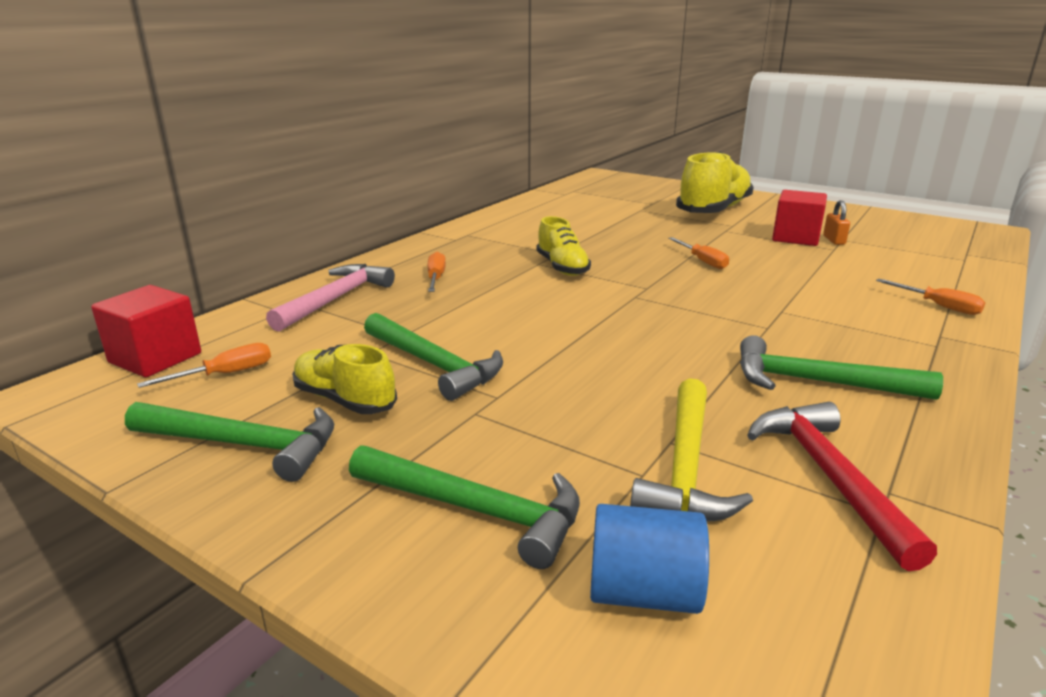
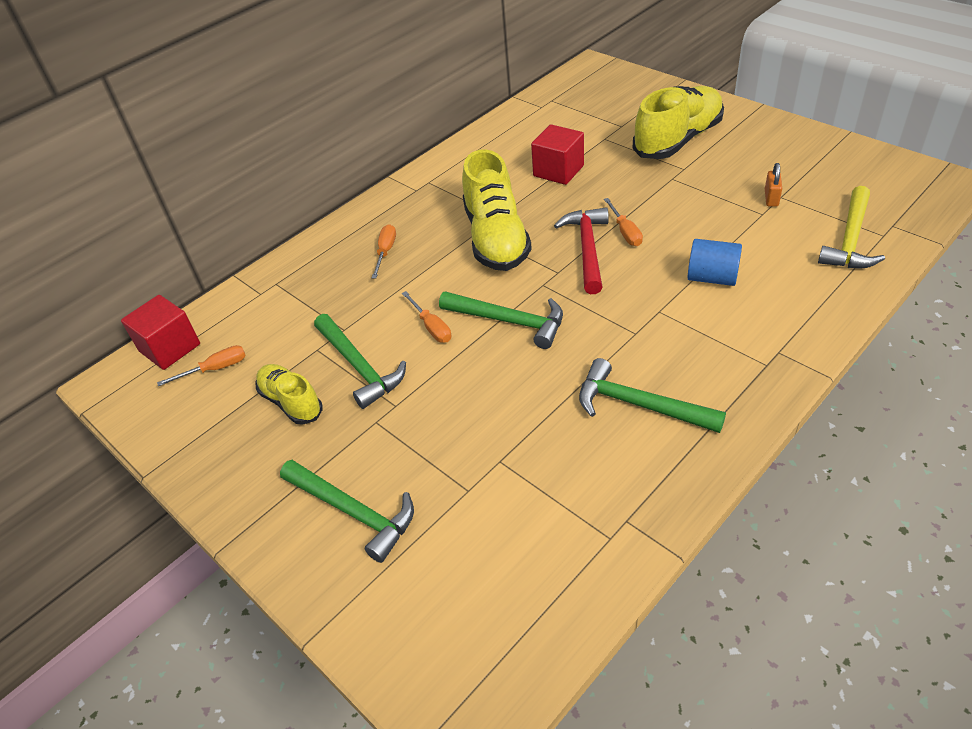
camera: 15 degrees right, 20 degrees up
green hammer [125,402,334,482] -> green hammer moved to [439,291,563,349]
pink hammer [266,264,395,332] -> none
yellow shoe [537,216,591,276] -> yellow shoe [462,149,532,271], size x1.75
blue cylinder [590,504,709,614] -> blue cylinder moved to [687,239,742,286]
yellow hammer [630,378,753,521] -> yellow hammer moved to [818,186,885,268]
red hammer [748,402,937,571] -> red hammer moved to [554,207,609,294]
red cube [772,190,827,246] -> red cube moved to [531,124,584,185]
orange screwdriver [876,279,985,315] -> orange screwdriver moved to [402,291,451,343]

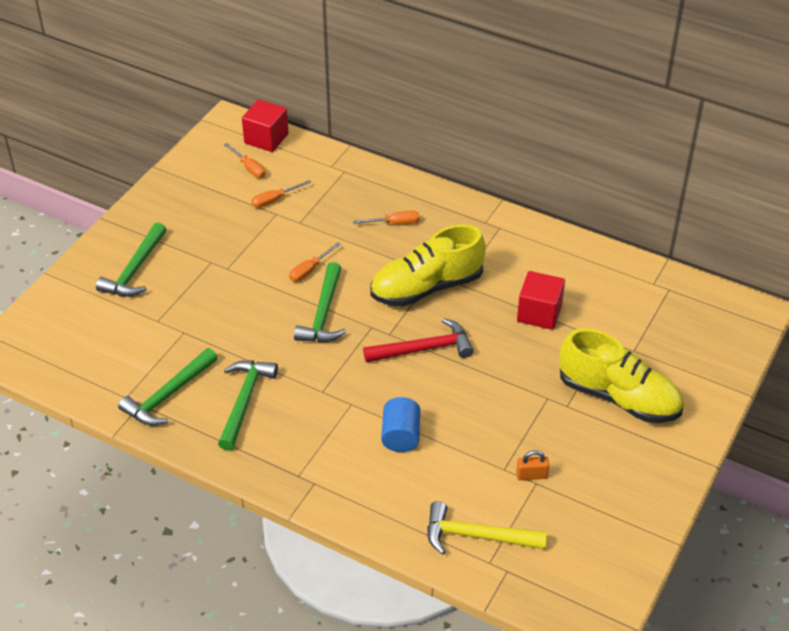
camera: 70 degrees right, 0 degrees up
yellow shoe [256,364,323,425] -> none
green hammer [314,314,406,409] -> green hammer moved to [118,348,218,426]
orange screwdriver [604,198,643,246] -> orange screwdriver moved to [252,180,311,208]

